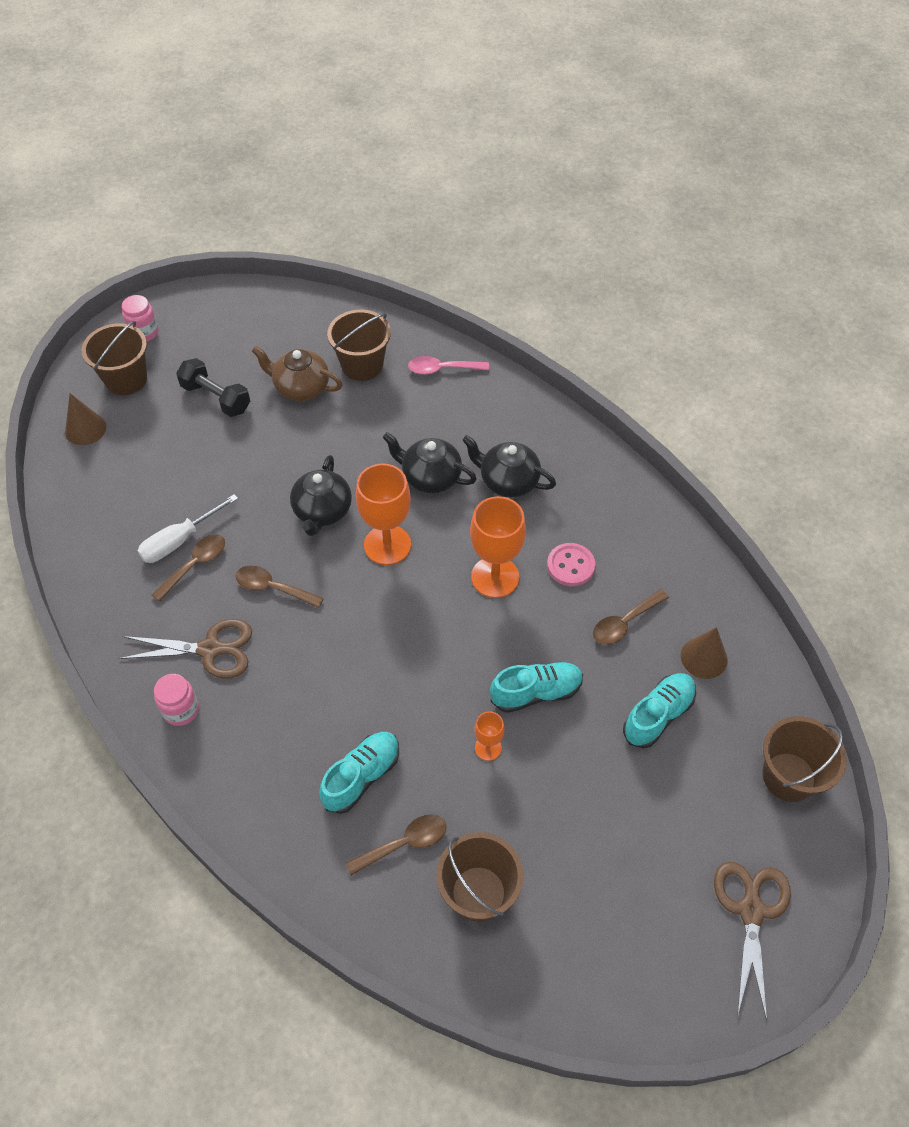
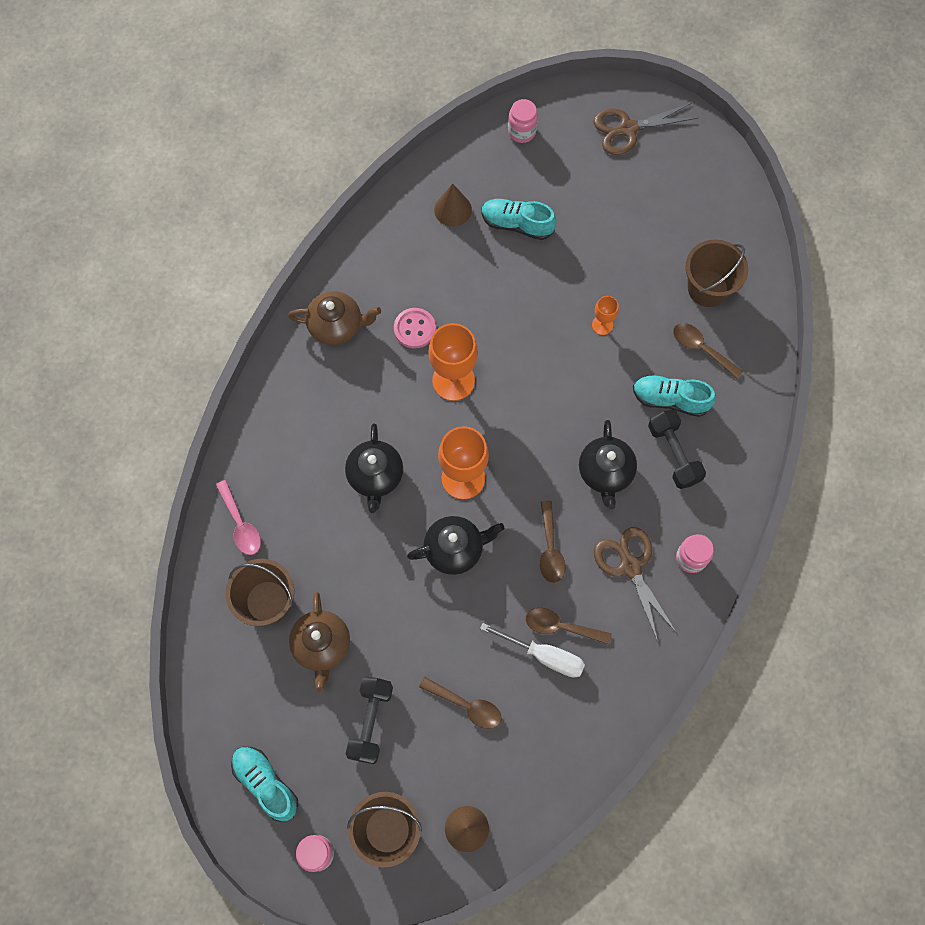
camera: 115 degrees left, 15 degrees up
black teapot [462,435,556,498] -> black teapot moved to [579,420,637,509]
turquoise shoe [490,662,583,713] -> turquoise shoe moved to [231,746,299,822]
brown spoon [593,589,669,645] -> brown spoon moved to [419,677,502,729]
brown bucket [763,716,847,802] -> pink jar [508,99,538,143]
none -> brown teapot [288,291,381,345]
none -> black dumbbell [648,410,706,489]

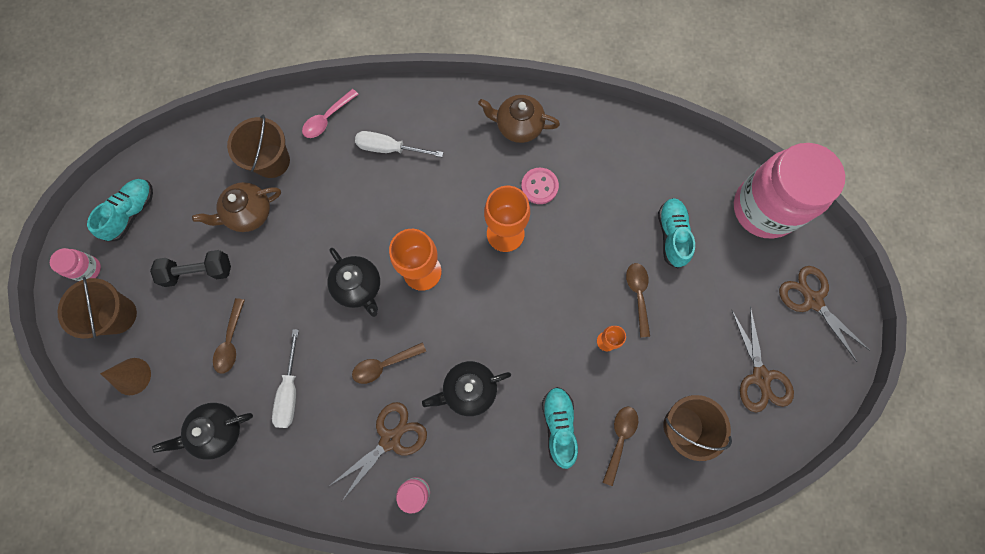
camera: 70 degrees right, 5 degrees up
brown teapot [288,291,381,345] -> brown teapot turned 120 degrees clockwise [478,95,560,143]
black teapot [345,424,403,513] -> black teapot moved to [152,403,253,460]
brown cone [434,183,472,227] -> none
pink jar [508,99,538,143] -> pink jar [734,143,845,238], size x2.49
brown spoon [526,608,612,645] -> brown spoon moved to [626,263,650,337]
black dumbbell [648,410,706,489] -> none
none -> white screwdriver [355,131,443,157]
none -> brown scissors [732,306,794,412]

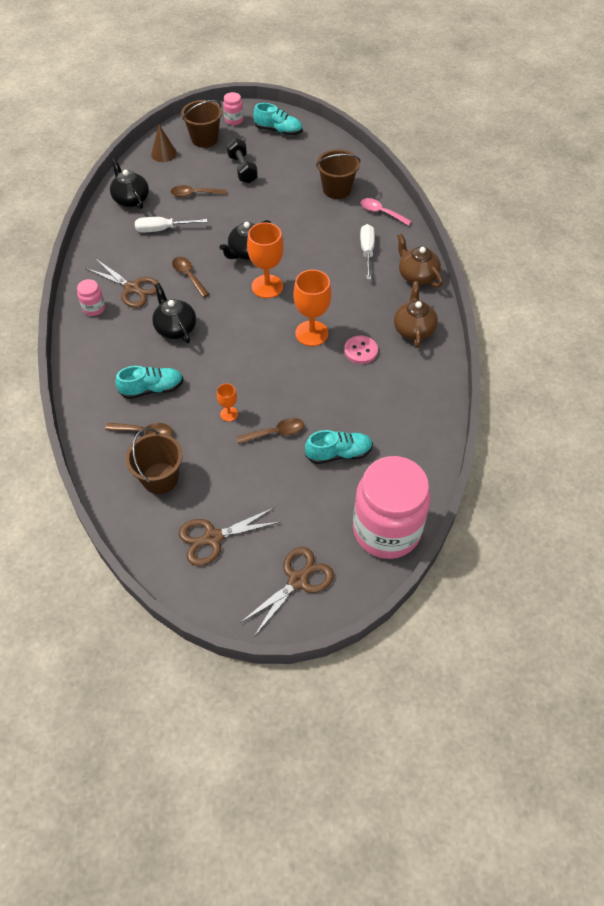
camera: 80 degrees right, 20 degrees down
brown teapot [192,182,281,232] -> brown teapot moved to [397,233,443,288]

